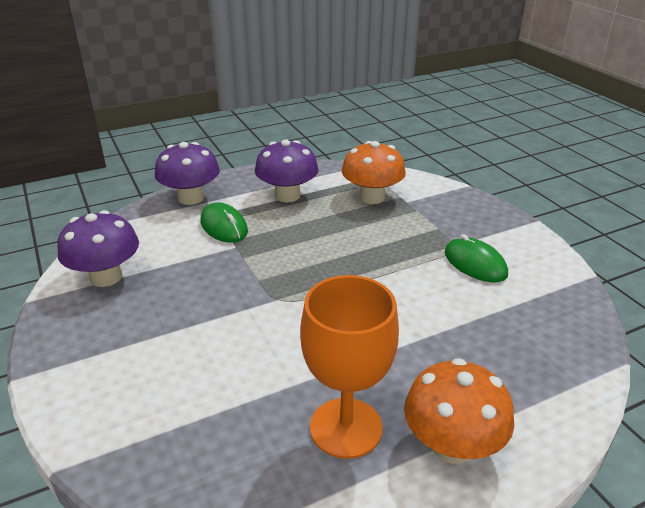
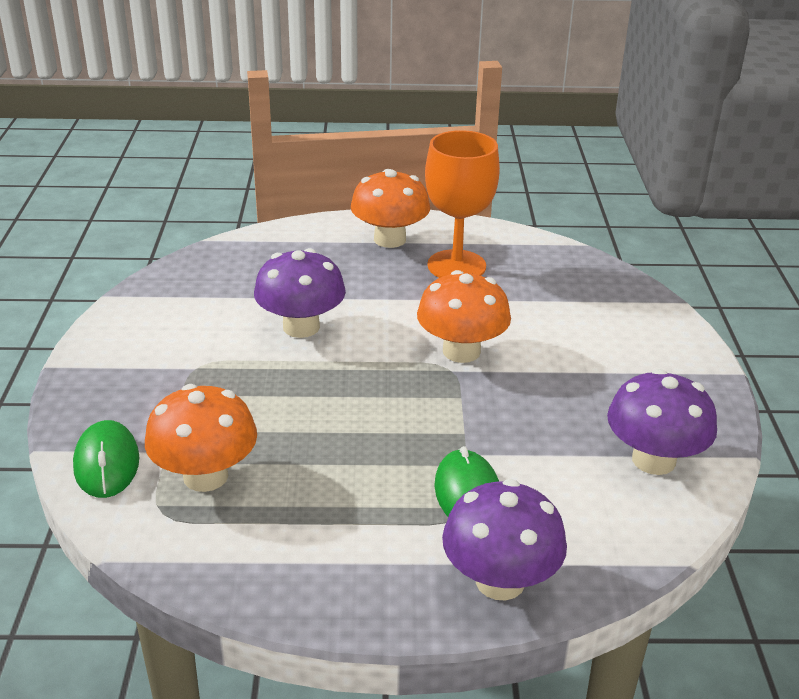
camera: 155 degrees left, 0 degrees up
purple mushroom [255,139,319,202] -> purple mushroom moved to [254,248,346,338]
green mouse [445,234,508,283] -> green mouse moved to [73,420,139,498]
none -> orange mushroom [417,270,511,363]

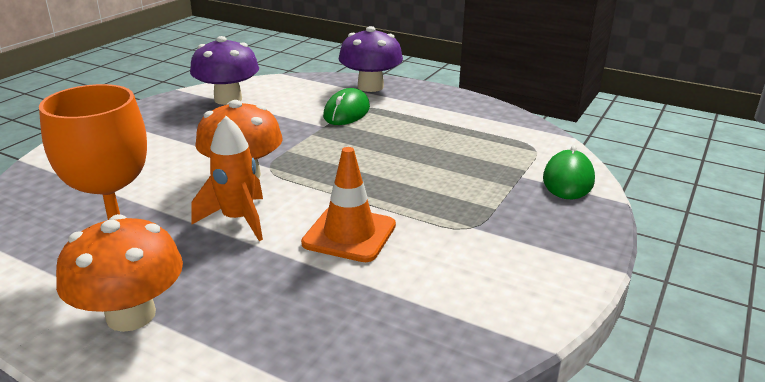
camera: 150 degrees left, 5 degrees down
orange mushroom [145,384,257,492] -> none
purple mushroom [254,248,346,338] -> orange traffic cone [301,147,396,262]
none -> orange rocket [191,116,263,241]

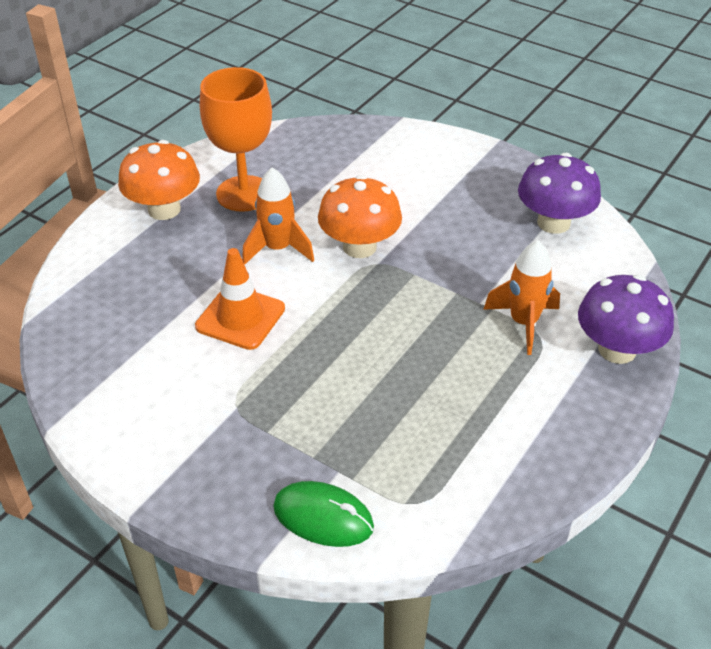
camera: 95 degrees right, 15 degrees up
green mouse [323,88,370,125] -> orange rocket [483,240,560,355]

